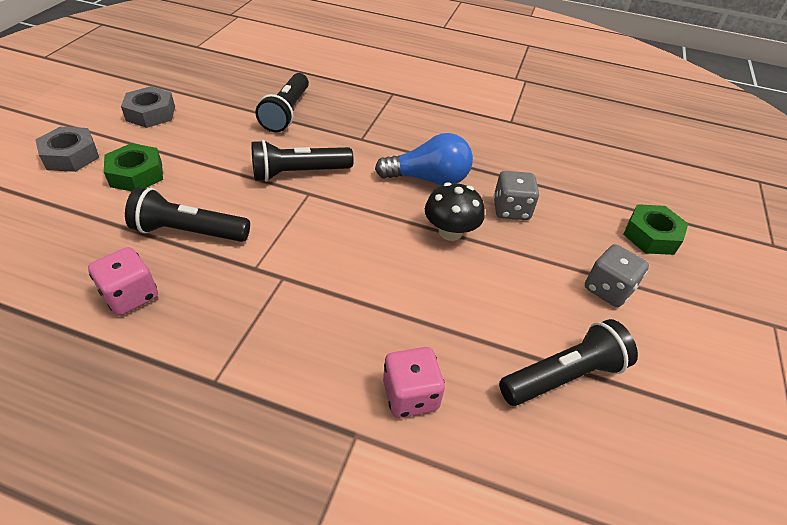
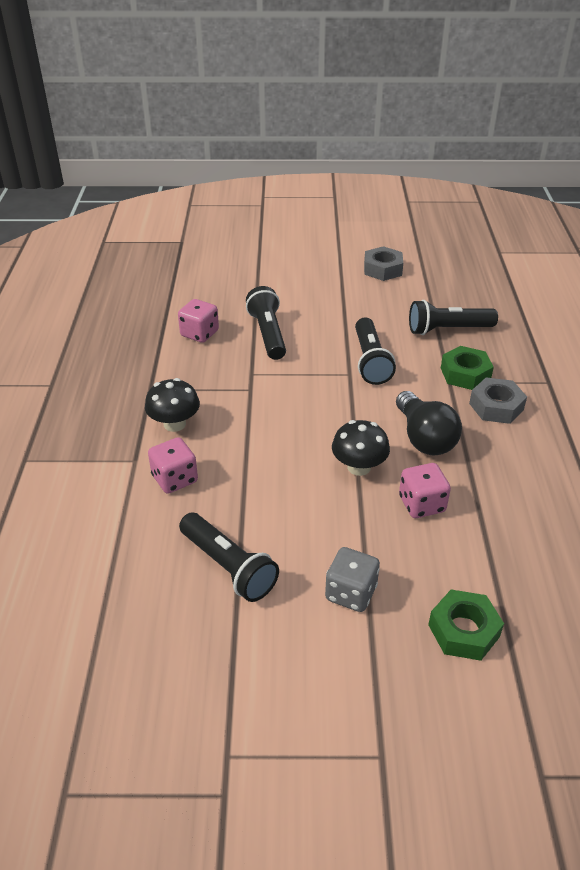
camera: 75 degrees right, 5 degrees down
grey nut [35,127,99,172] -> grey nut moved to [469,378,527,424]
green nut [104,143,163,191] -> green nut moved to [441,346,494,390]
black flashlight [251,140,354,182] -> black flashlight turned 150 degrees counterclockwise [355,317,396,385]
blue light bulb [375,133,473,185] -> black light bulb [396,391,462,456]
grey dice [494,171,539,220] -> pink dice [399,463,451,518]
none -> black mushroom [145,378,200,432]

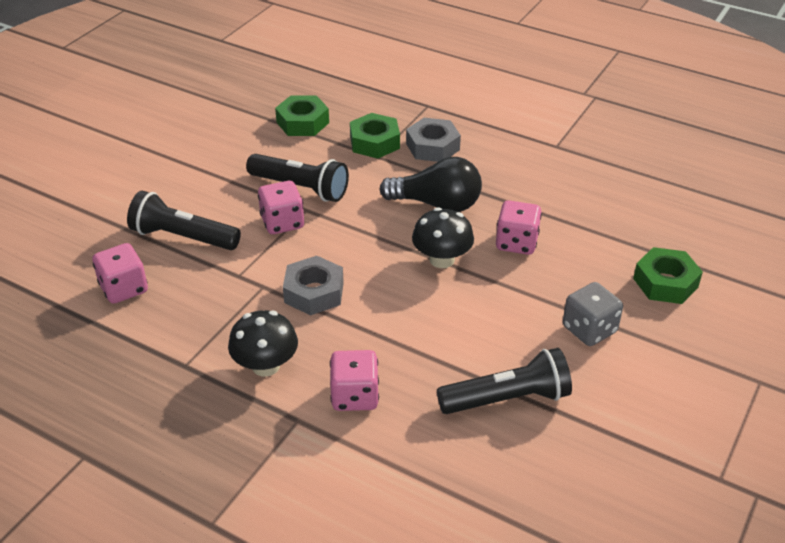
camera: 60 degrees left, 0 degrees up
grey nut [364,246,403,281] -> grey nut moved to [283,256,344,316]
black flashlight [409,300,498,335] -> green nut [275,95,329,136]
none -> pink dice [258,181,304,234]

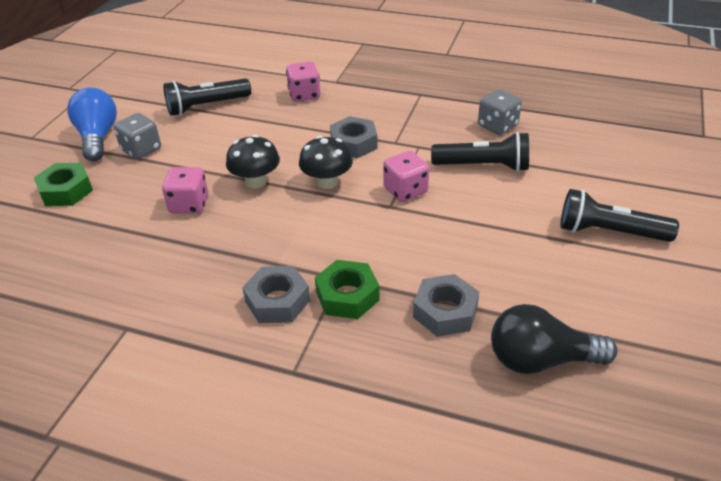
camera: 170 degrees right, 0 degrees up
pink dice [92,243,148,304] -> grey dice [478,89,522,135]
black mushroom [228,310,298,377] -> black mushroom moved to [299,136,353,189]
black flashlight [246,154,349,202] -> black flashlight moved to [560,189,679,242]
green nut [275,95,329,136] -> grey nut [413,274,479,337]
black light bulb [379,157,482,212] -> black light bulb moved to [491,304,618,374]
none -> blue light bulb [67,87,117,161]

